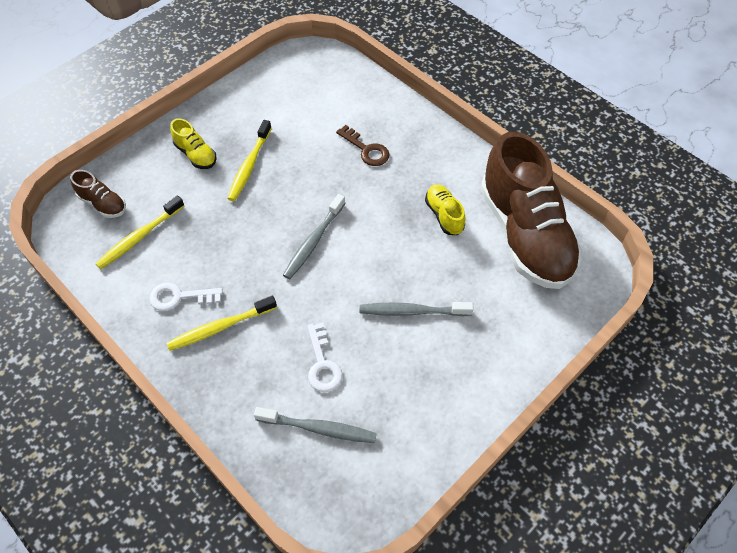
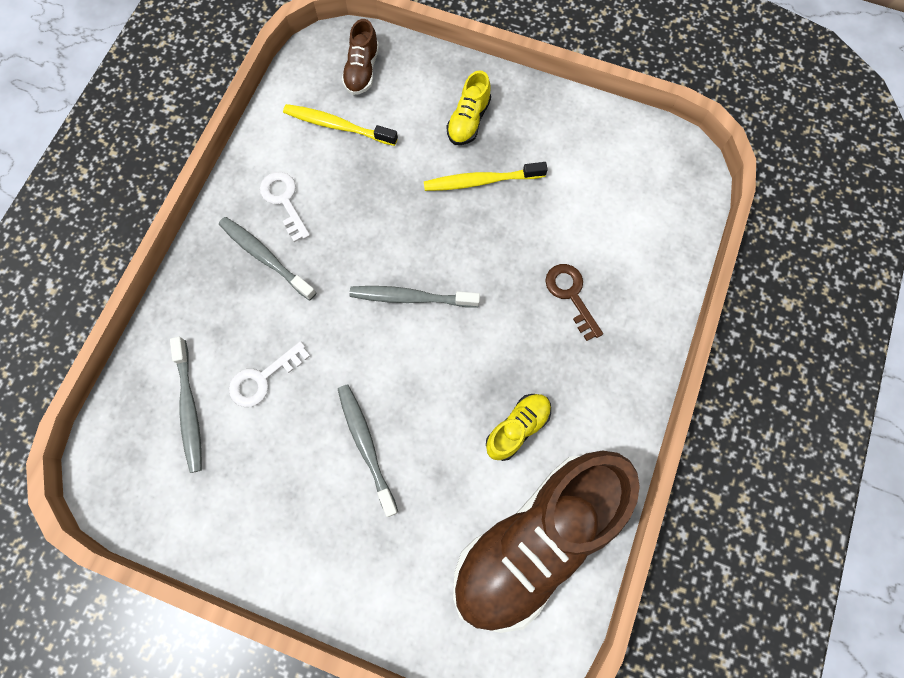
camera: 65 degrees right, 15 degrees up
yellow toothbrush [167,296,277,351] -> grey toothbrush [219,217,317,300]
brown key [336,125,390,166] -> brown key turned 135 degrees clockwise [545,264,603,341]

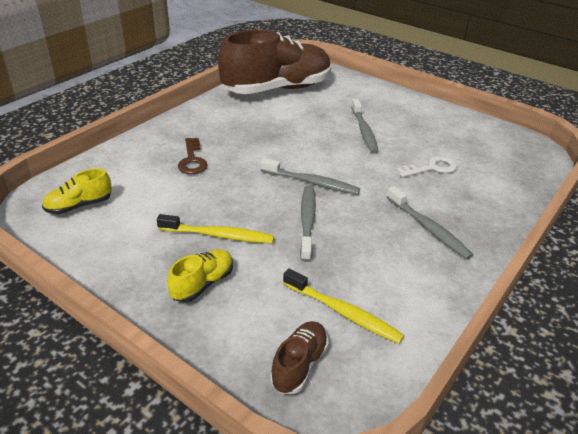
camera: 165 degrees left, 35 degrees down
grey toothbrush [170,337,202,473] -> grey toothbrush moved to [300,185,316,262]
white key [260,172,310,242] -> none
yellow shoe [486,394,551,461] -> yellow shoe moved to [42,168,112,214]

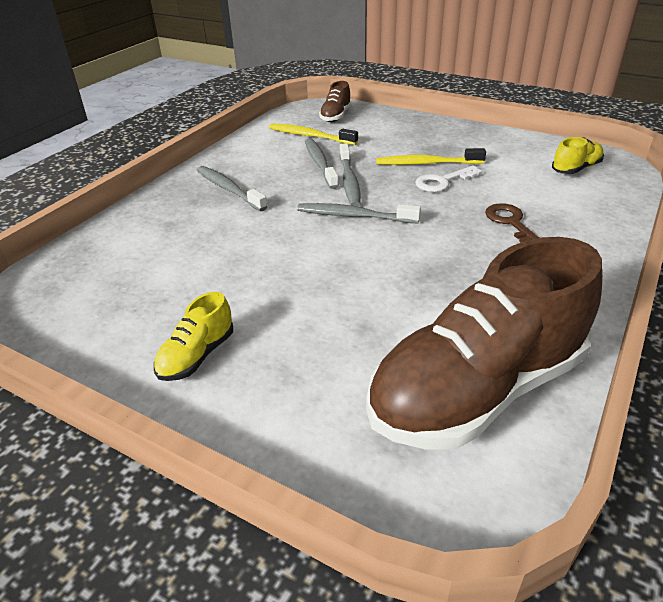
camera: 175 degrees right, 0 degrees up
yellow shoe [167,249,233,302] -> yellow shoe moved to [154,292,233,381]
grey toothbrush [351,99,379,154] -> grey toothbrush moved to [305,138,339,189]
white key [396,156,457,178] -> white key moved to [415,165,483,192]

